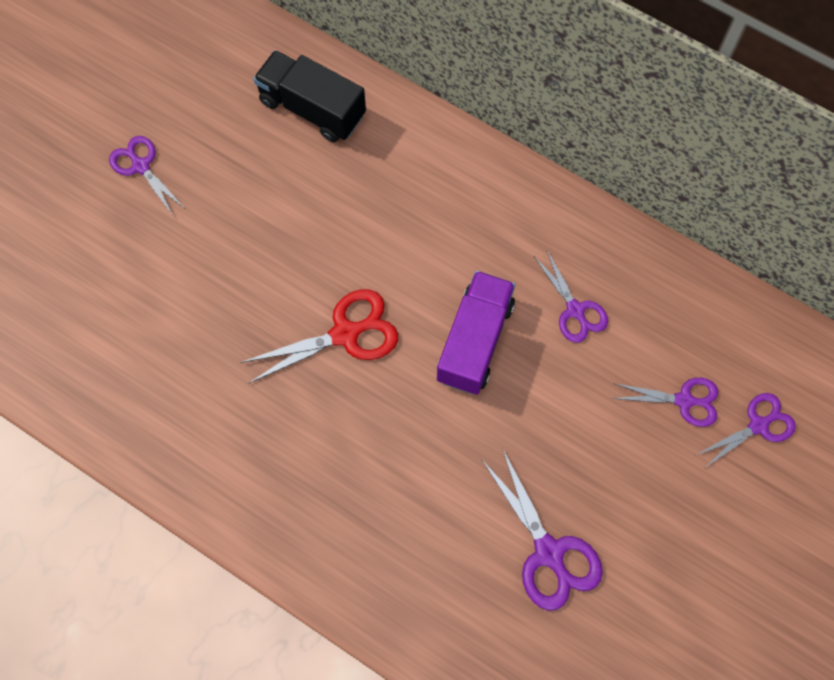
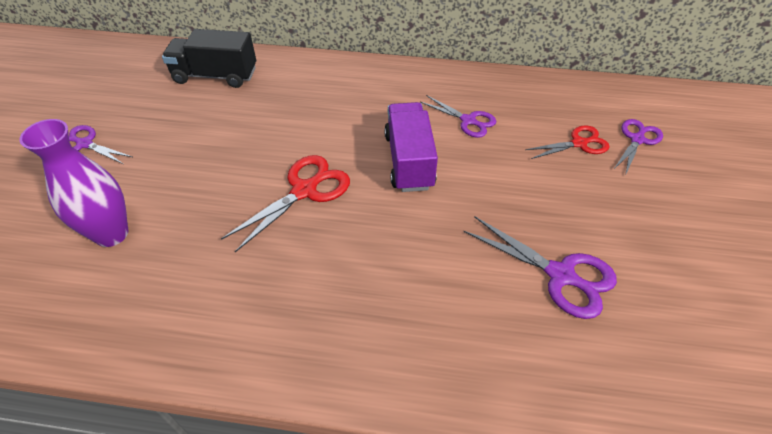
camera: 25 degrees left, 20 degrees down
purple scissors [612,378,718,427] -> red scissors [525,125,609,159]
none -> purple vase [20,119,129,247]

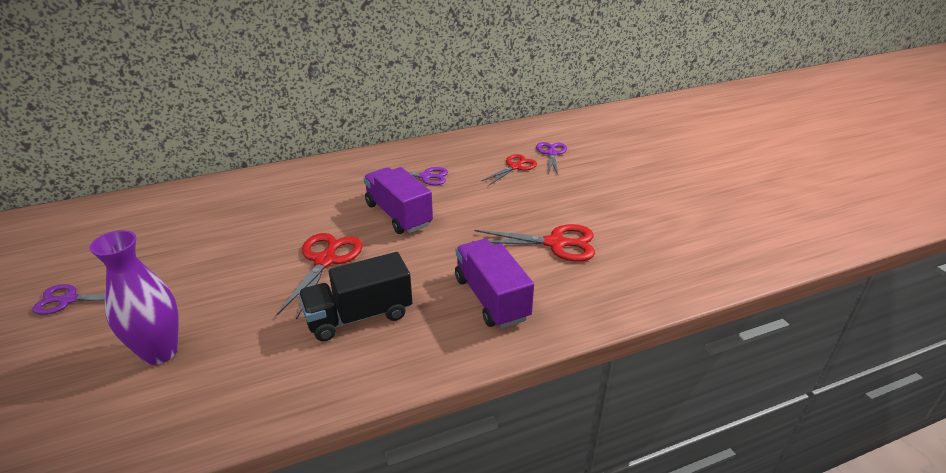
camera: 30 degrees left, 15 degrees down
black truck [162,29,256,88] -> black truck moved to [298,252,412,342]
purple scissors [463,216,617,319] -> red scissors [472,224,595,262]
none -> purple truck [455,239,534,328]

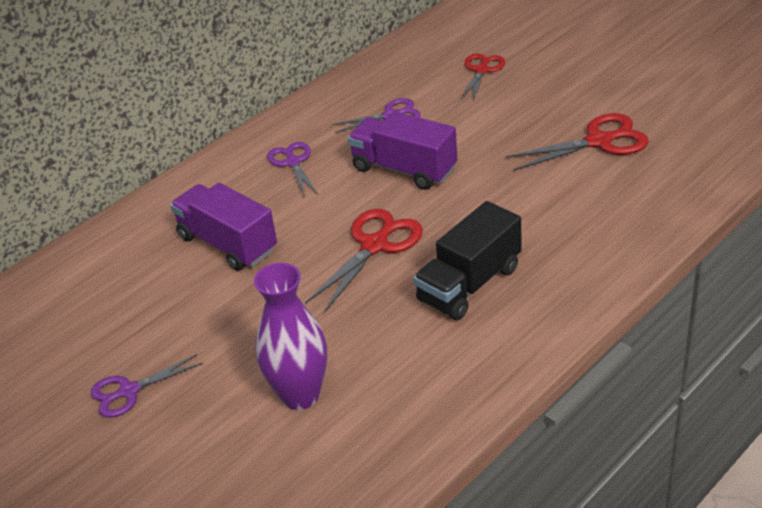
camera: 20 degrees left, 5 degrees up
red scissors [277,233,362,320] -> red scissors turned 45 degrees clockwise [305,209,423,313]
purple truck [455,239,534,328] -> purple truck moved to [170,183,277,271]
purple scissors [536,142,567,175] -> purple scissors moved to [267,142,318,197]

